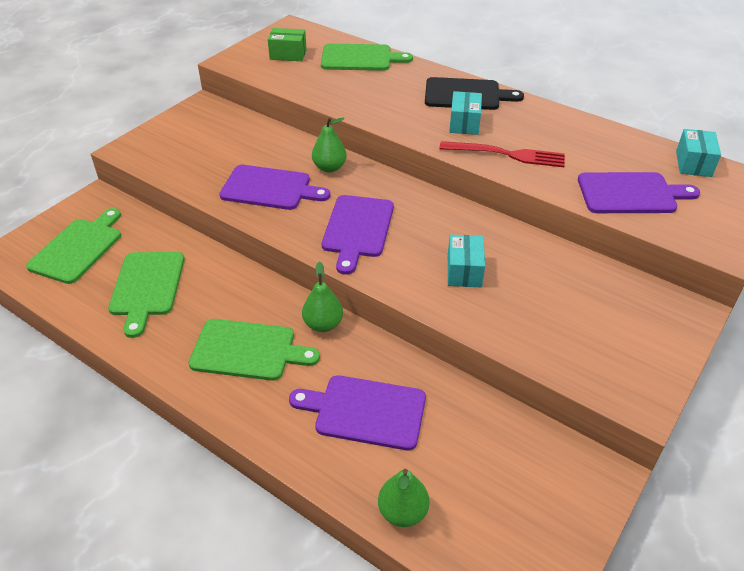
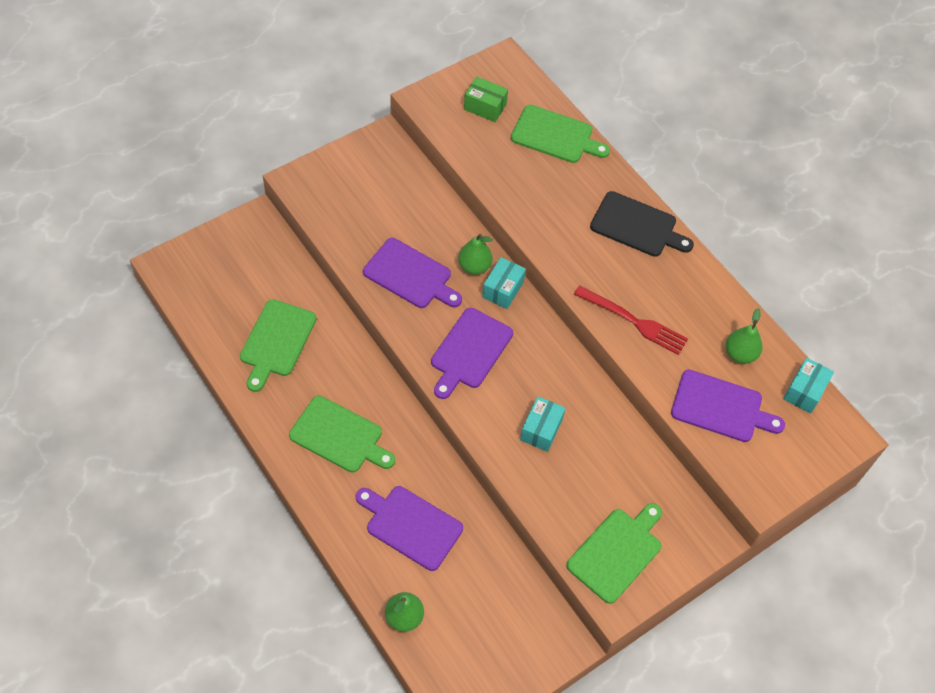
camera: 15 degrees right, 15 degrees up
green cutting board [26,208,121,284] -> green cutting board moved to [566,503,662,604]
green pear [302,261,343,332] -> green pear moved to [726,308,763,364]
turquoise box [449,91,482,135] -> turquoise box moved to [482,257,526,309]

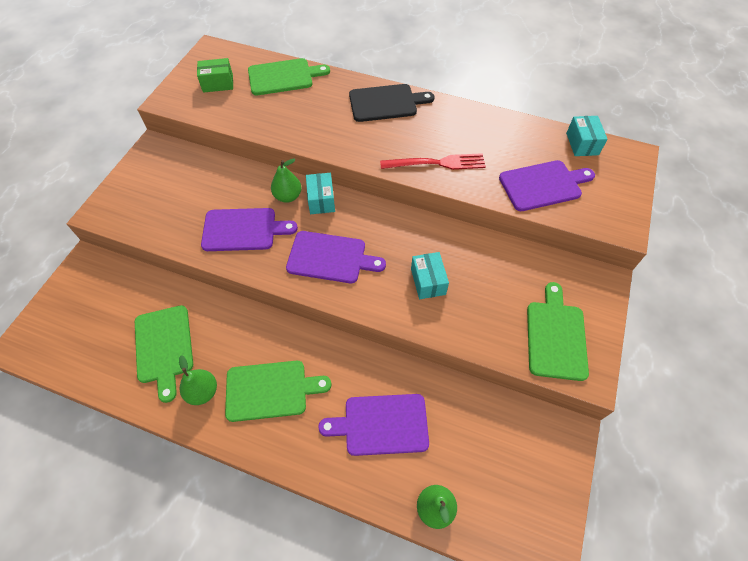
camera: 30 degrees left, 0 degrees up
purple cutting board [431,308,513,399] -> purple cutting board turned 75 degrees counterclockwise [286,231,386,283]
green pear [726,308,763,364] -> green pear moved to [179,355,217,405]

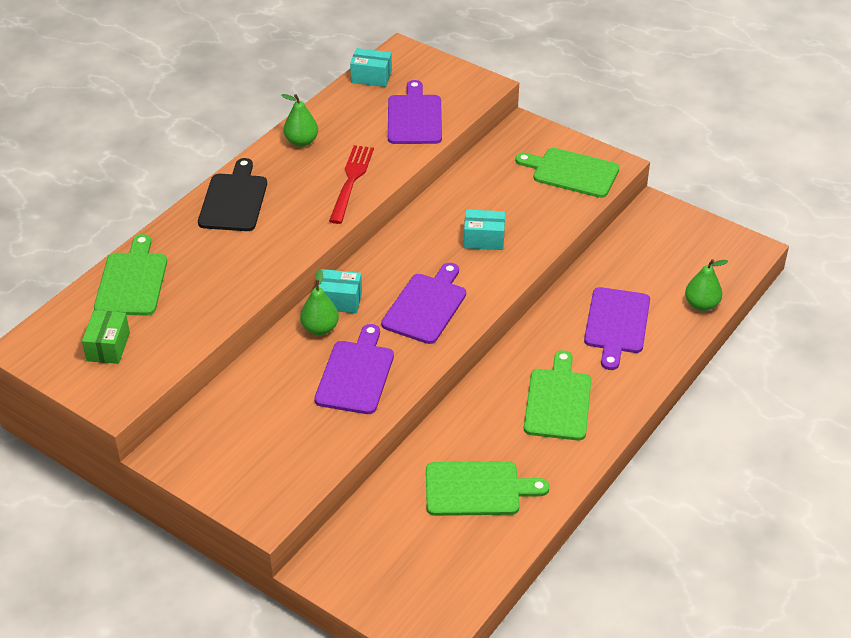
camera: 75 degrees left, 15 degrees down
green pear [179,355,217,405] -> green pear moved to [282,94,318,147]

